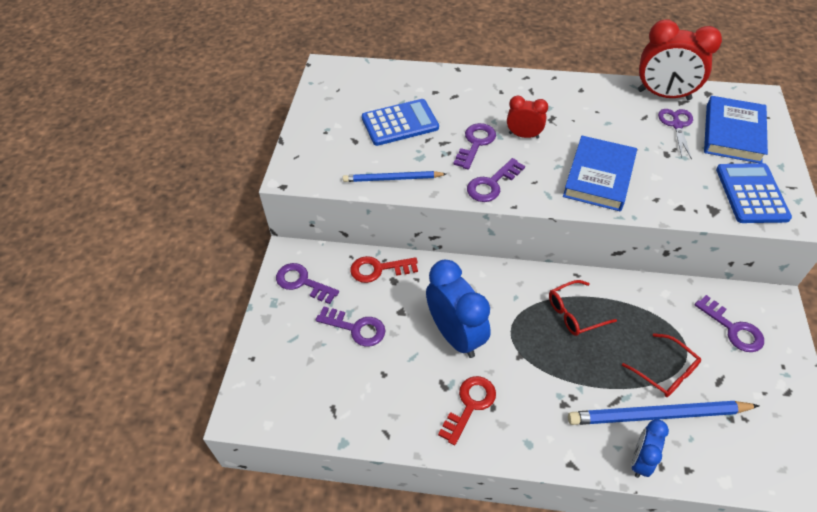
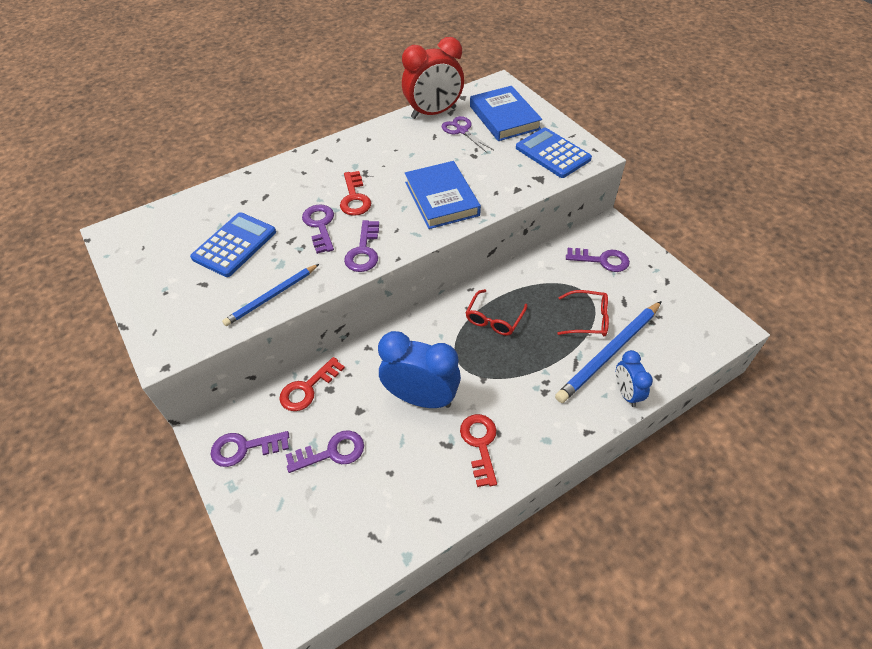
camera: 40 degrees left, 0 degrees up
red clock [507,96,548,138] -> red key [340,171,371,216]

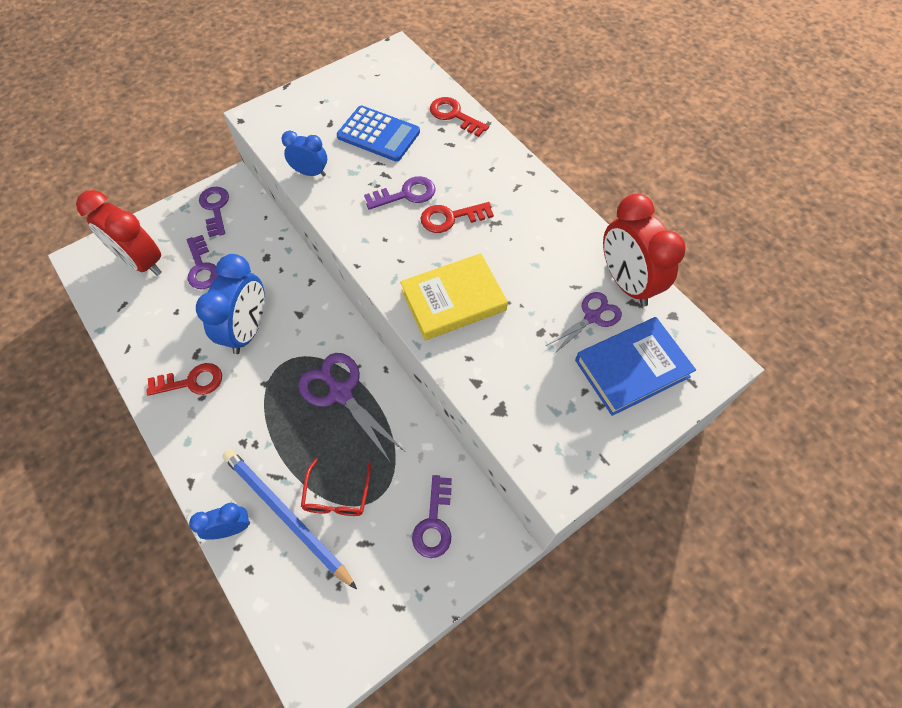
camera: 85 degrees right, 10 degrees up
blue pencil [222,264,319,326] -> blue clock [281,131,327,176]
red key [279,357,345,411] -> red key moved to [430,97,489,137]
purple key [344,220,379,272] -> none
blue book [405,161,481,229] -> yellow book [400,253,508,340]
red glasses [466,289,528,336] -> purple scissors [298,353,404,463]
blue calculator [516,128,592,178] -> none
none -> red clock [76,190,162,276]

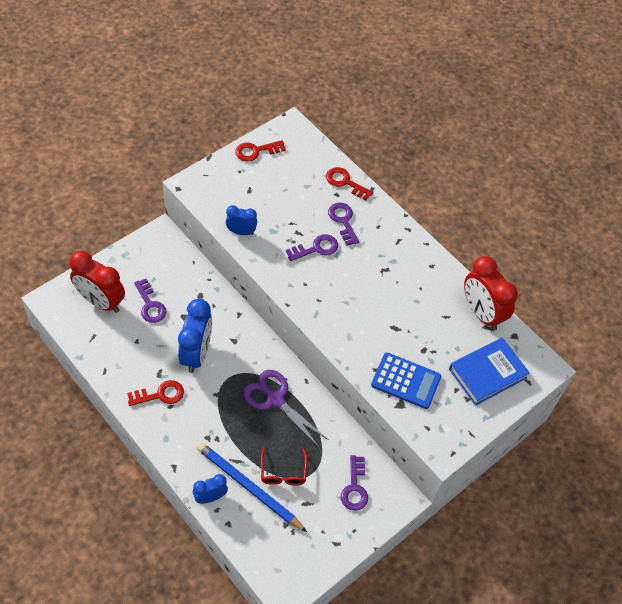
camera: 10 degrees left, 5 degrees down
purple key [199,187,229,237] -> purple key moved to [328,202,359,246]
blue calculator [337,105,420,162] -> blue calculator moved to [371,353,441,409]
yellow book [400,253,508,340] -> none
red key [420,202,494,233] -> red key moved to [235,140,286,161]
purple scissors [546,292,622,354] -> none

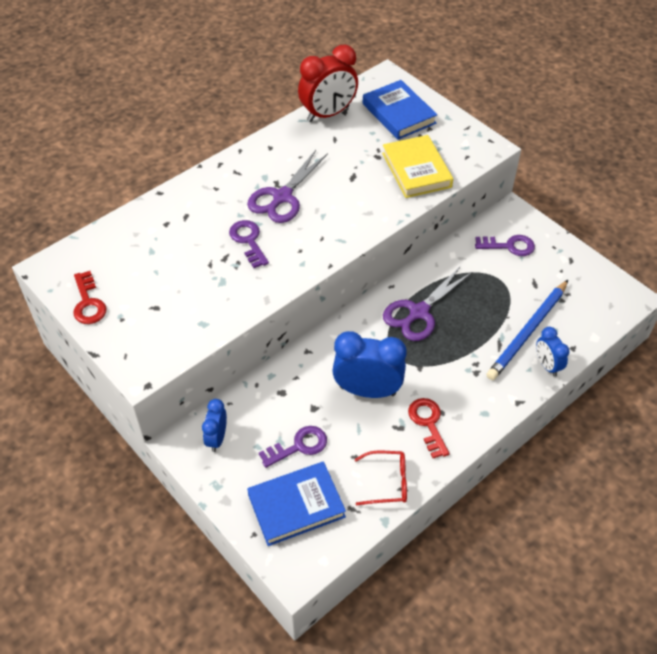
camera: 85 degrees left, 5 degrees down
red clock [69,251,125,313] -> blue book [247,462,346,546]
blue clock [226,205,257,235] -> blue clock moved to [202,399,227,452]
red glasses [261,447,307,485] -> red glasses moved to [355,451,407,506]
red key [326,167,373,200] -> none
purple key [328,202,359,246] -> none
blue calculator [371,353,441,409] -> yellow book [382,135,453,198]
none -> purple scissors [247,150,328,223]

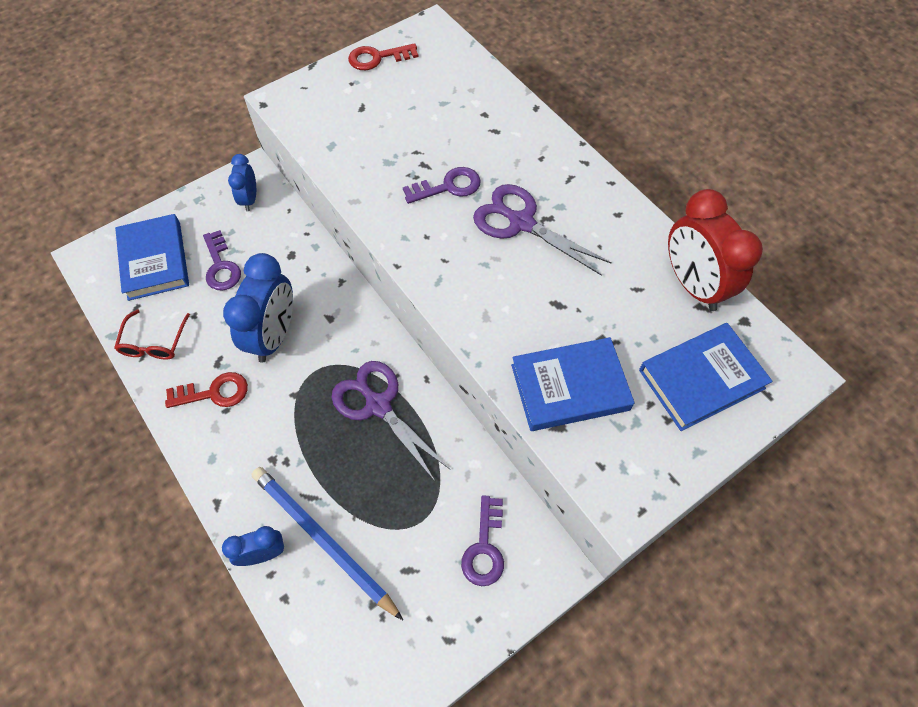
camera: 95 degrees right, 10 degrees up
blue clock [202,399,227,452] -> blue clock turned 105 degrees counterclockwise [228,154,256,211]
yellow book [382,135,453,198] -> blue book [511,337,635,431]

